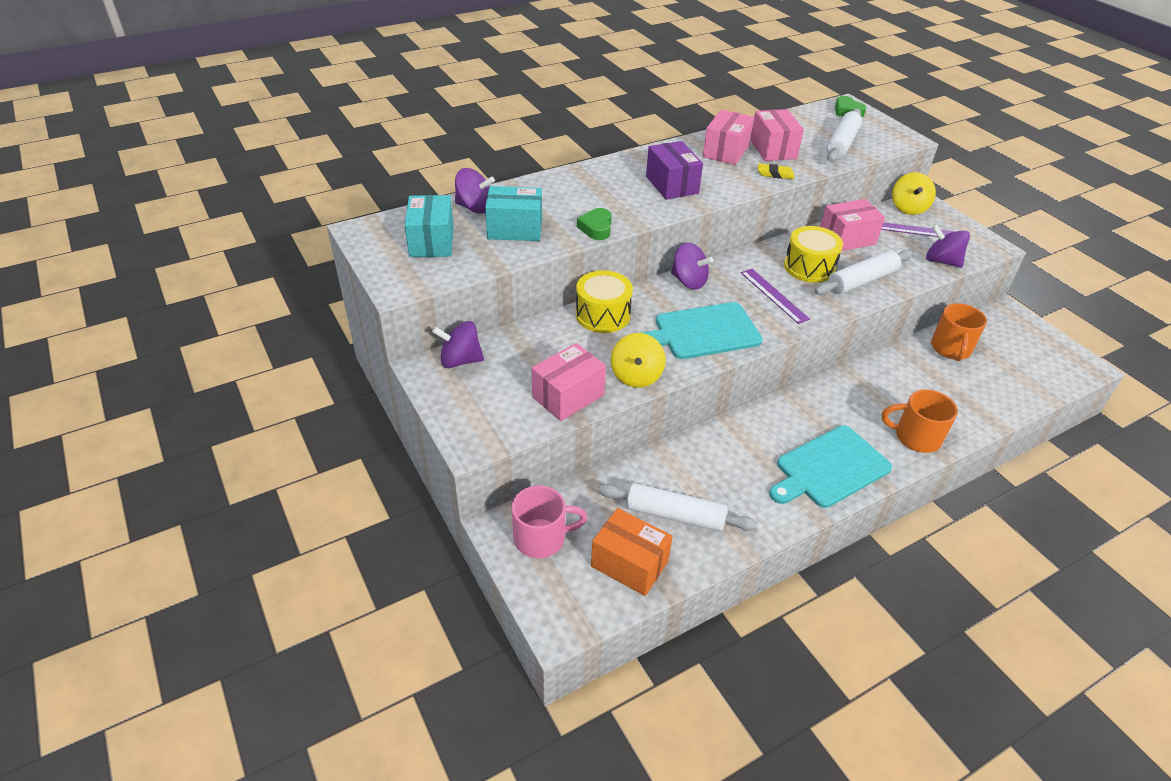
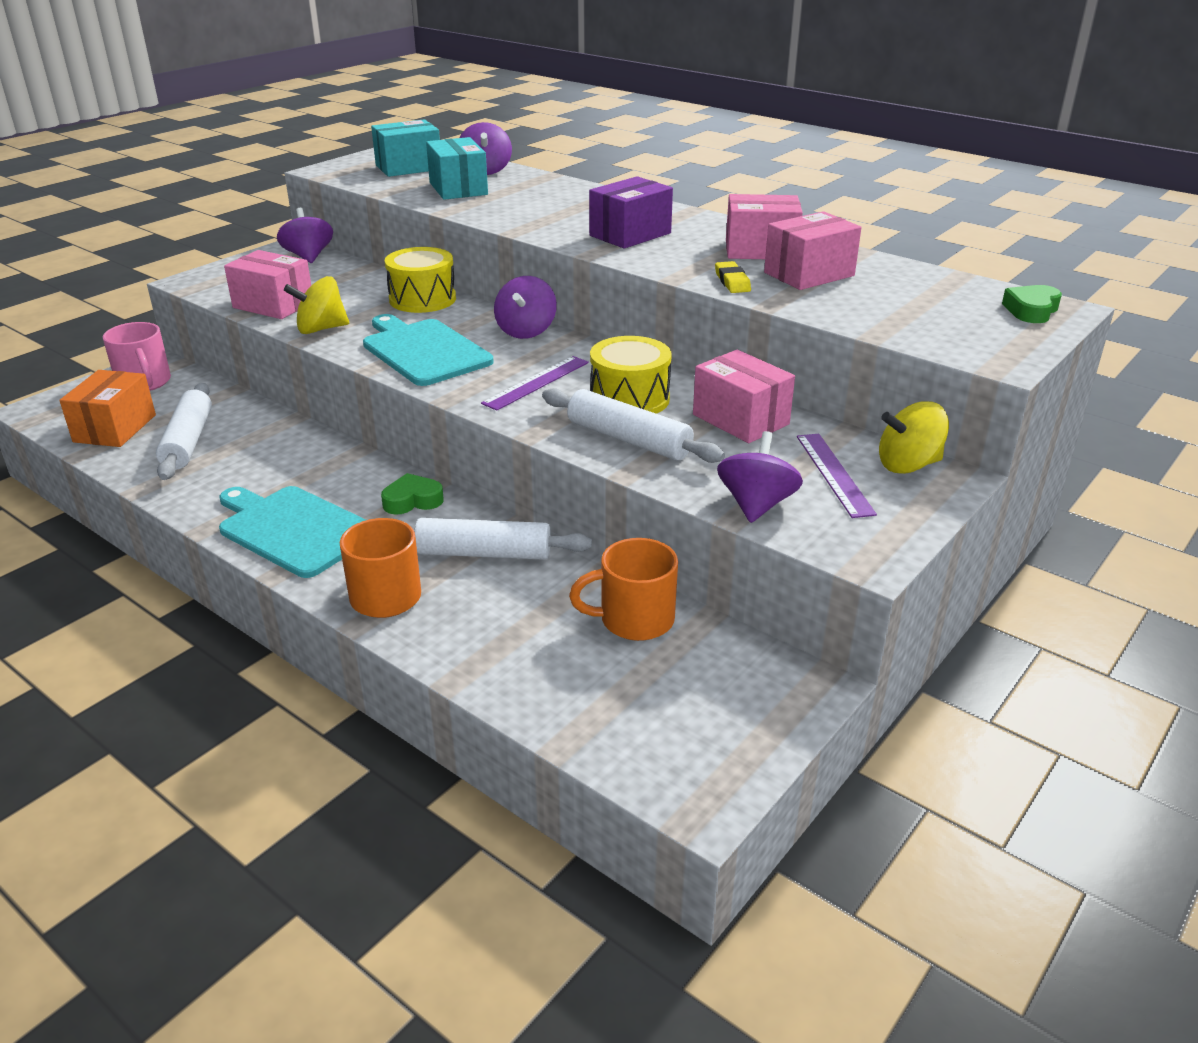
camera: 70 degrees right, 10 degrees down
green heart [577,208,612,240] -> green heart moved to [381,473,444,514]
white rolling pin [826,109,862,162] -> white rolling pin moved to [414,518,592,560]

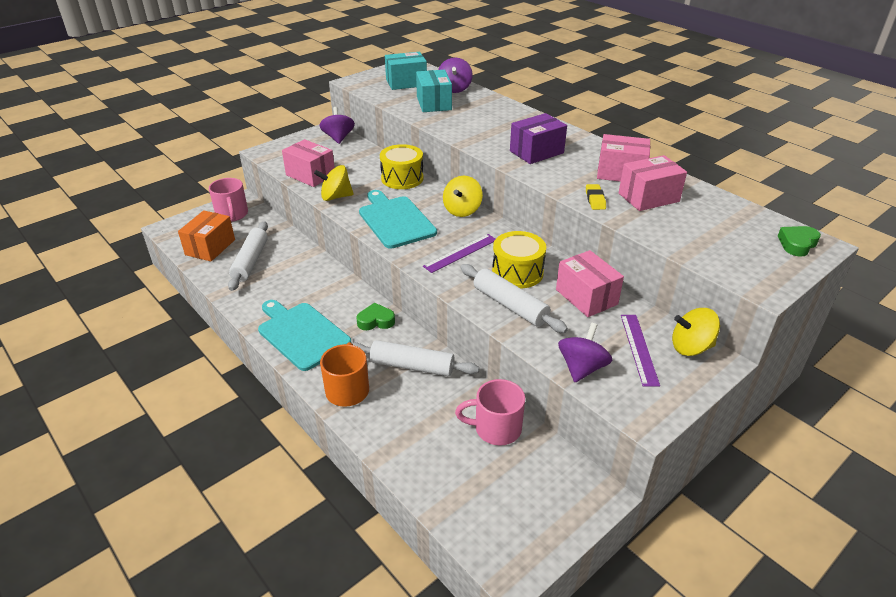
camera: 10 degrees right, 5 degrees up
purple spinning top [494,276,557,339] -> yellow spinning top [443,176,483,217]
orange mug [569,538,678,641] -> pink mug [455,379,525,446]

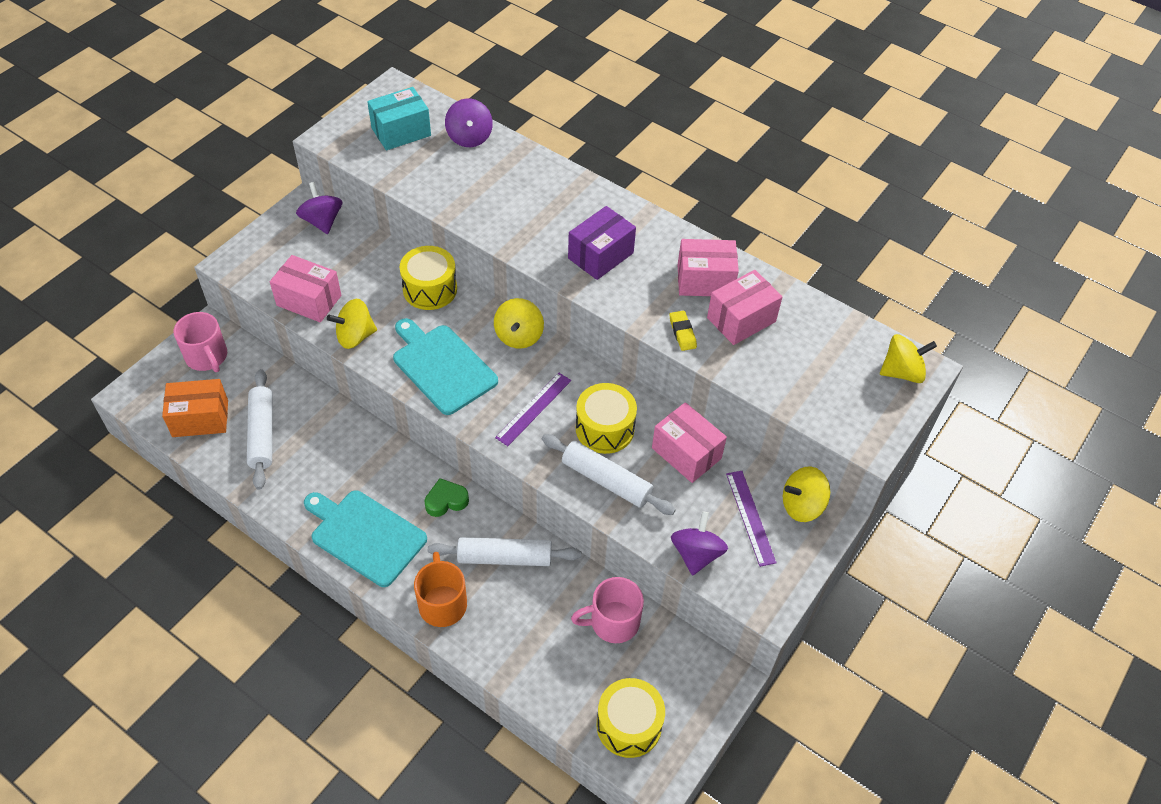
camera: 15 degrees left, 15 degrees up
orange box [178,210,235,261] -> orange box turned 75 degrees clockwise [162,379,228,437]
turquoise box [416,70,452,112] -> none
green heart [778,226,821,257] -> yellow spinning top [880,334,937,383]
none -> yellow drum [597,678,665,758]

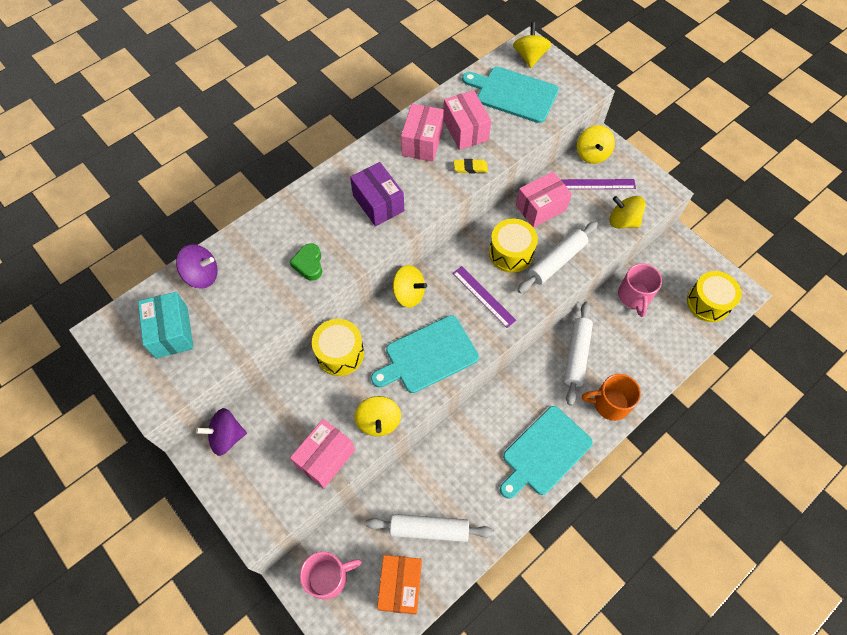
camera: 75 degrees left, 10 degrees up
green heart [424,478,469,517] -> green heart moved to [290,243,322,281]
purple spinning top [671,511,728,576] -> yellow spinning top [610,196,646,228]
none -> turquoise cutting board [462,67,559,123]

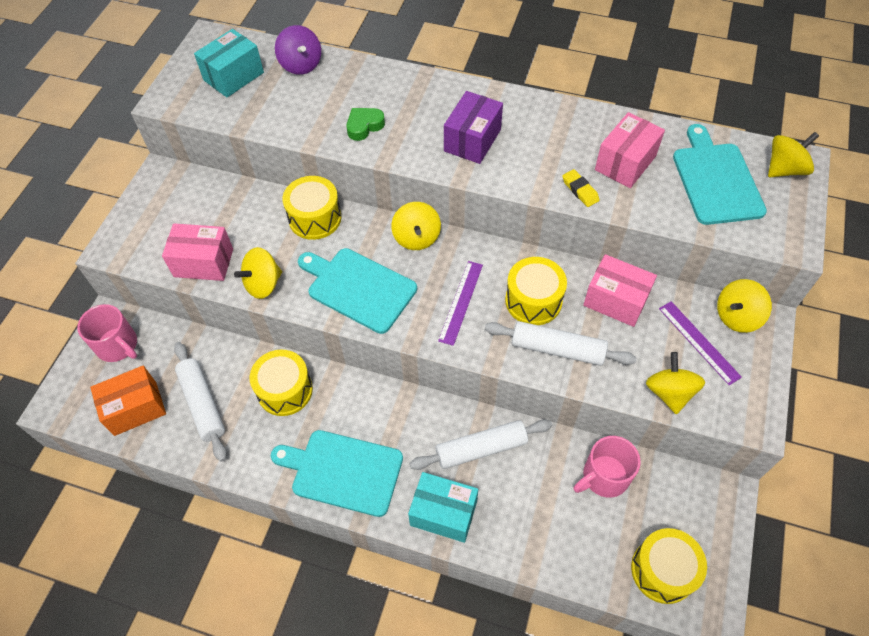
camera: 60 degrees right, 5 degrees down
purple spinning top [196,408,247,456] -> none
pink box [401,104,444,162] -> none
orange mug [582,374,641,421] -> turquoise box [408,472,478,543]
none -> yellow drum [250,350,313,416]

